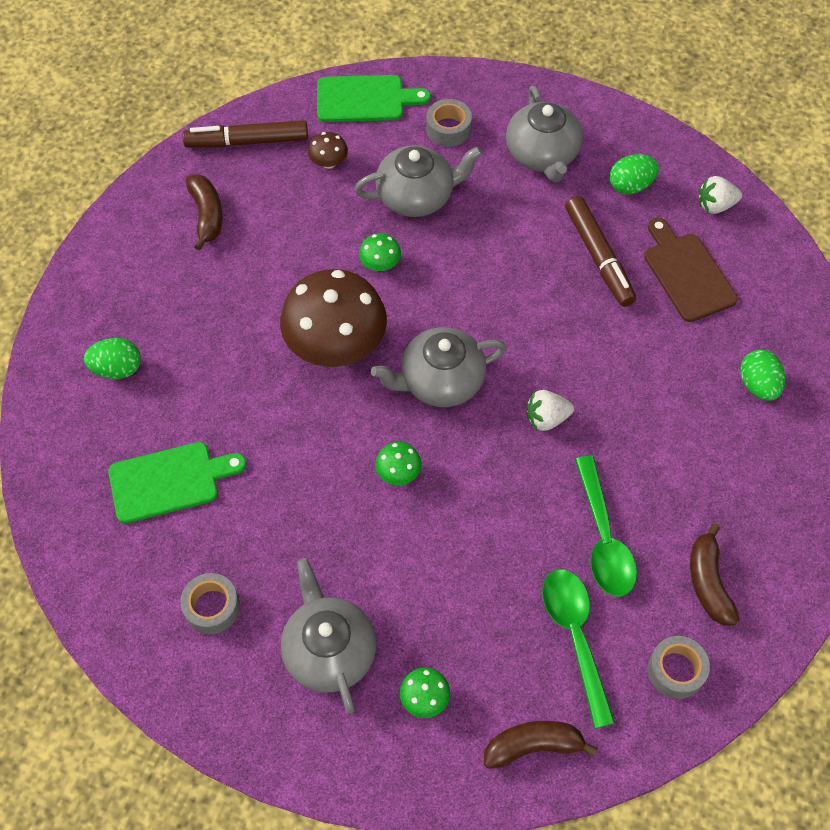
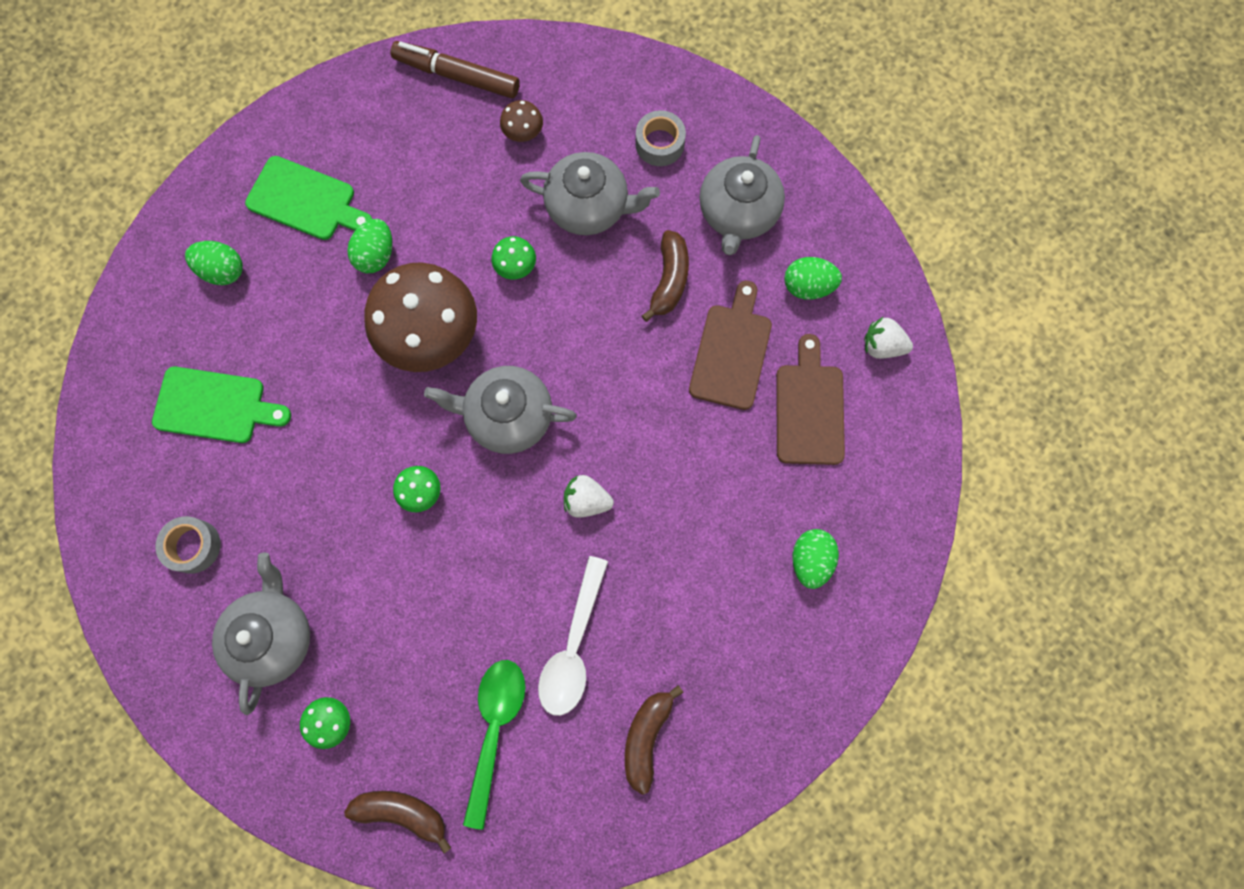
camera: 25 degrees right, 15 degrees up
brown banana [186,174,223,251] -> brown banana moved to [642,230,689,322]
green cutting board [317,75,431,122] -> green cutting board moved to [245,156,372,240]
brown marker [565,196,636,307] -> brown cutting board [689,281,772,410]
green spoon [575,456,637,597] -> white spoon [538,556,608,716]
grey tape [648,636,710,699] -> none
none -> green egg [347,219,392,273]

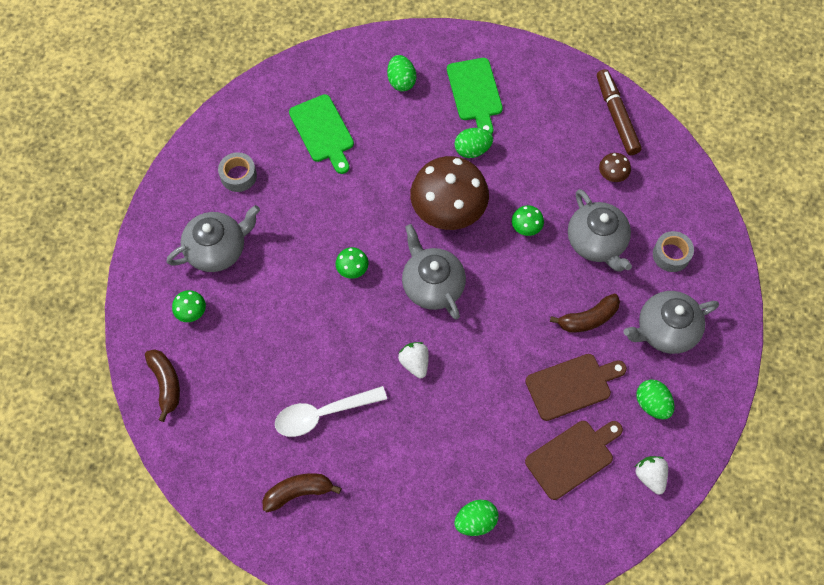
camera: 55 degrees right, 10 degrees down
green spoon [463,660,525,830] -> none

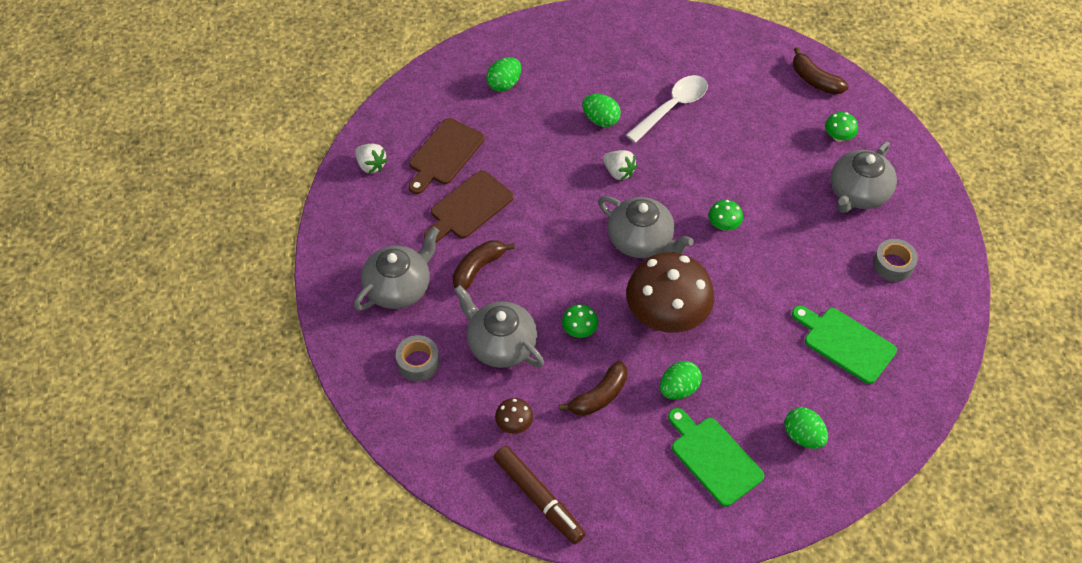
camera: 155 degrees right, 10 degrees down
brown banana [262,473,341,512] -> brown banana moved to [559,361,627,416]
green egg [636,379,675,419] -> green egg moved to [582,94,621,127]

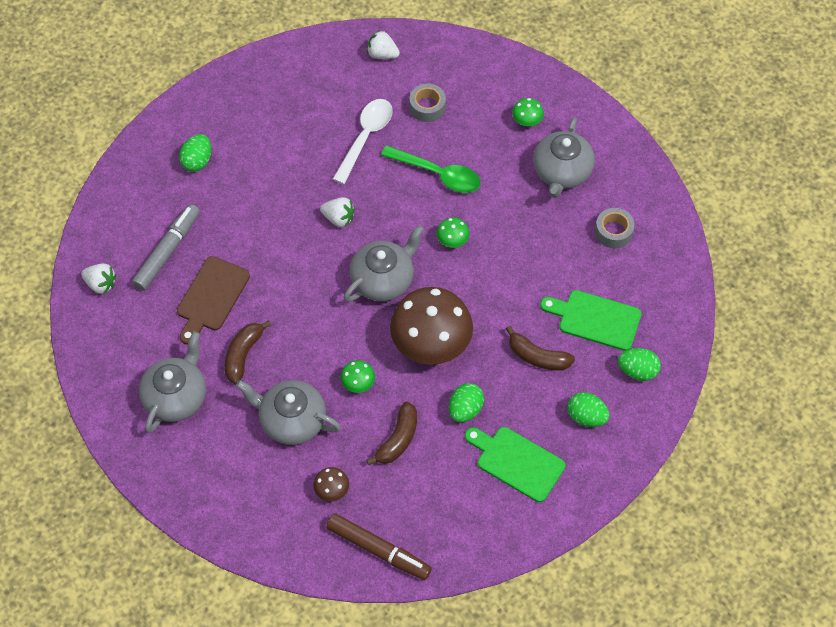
camera: 20 degrees left, 5 degrees up
grey tape [396,335,440,381] -> grey tape moved to [410,83,446,122]
brown cutting board [409,118,485,194] -> grey marker [132,204,200,291]
green egg [582,94,621,127] -> green egg moved to [618,348,661,381]
grey teapot [598,196,694,258] -> grey teapot turned 60 degrees counterclockwise [344,225,424,302]
brown banana [793,47,849,95] -> brown banana moved to [506,326,575,371]
none -> white strawberry [367,30,400,59]
none -> green spoon [381,145,481,193]

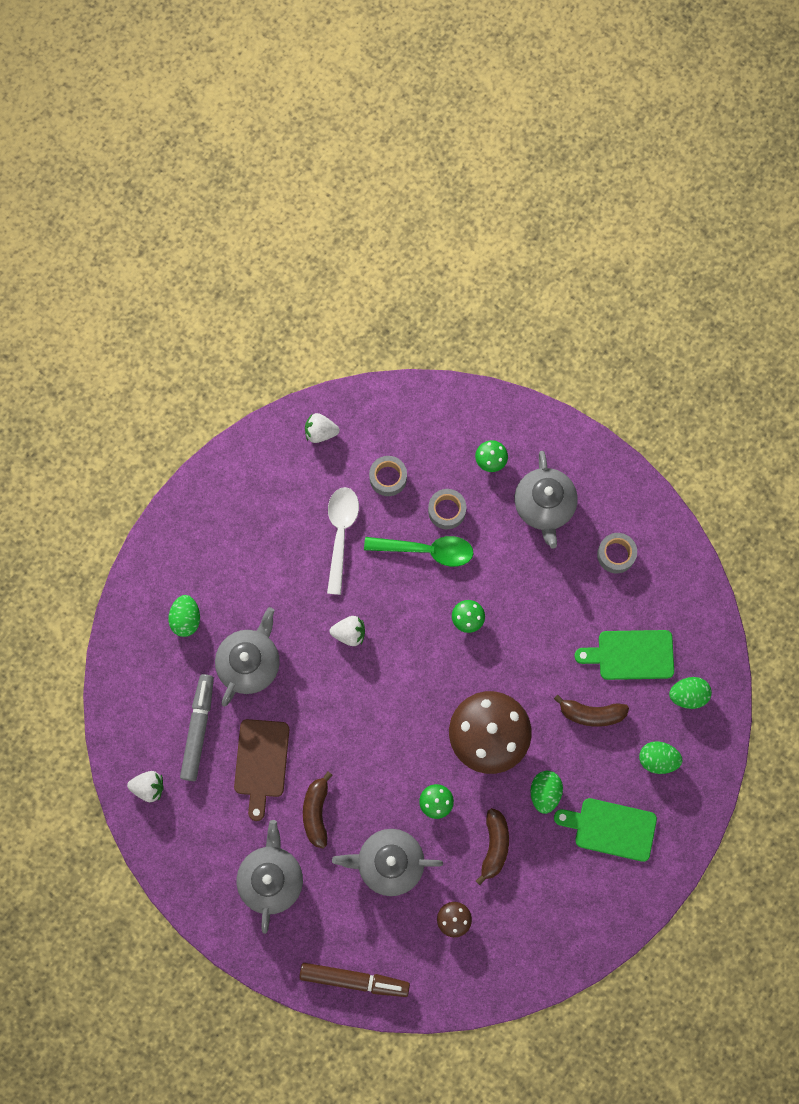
camera: 20 degrees left, 15 degrees up
brown marker [326,513,432,580] -> brown marker moved to [299,963,410,997]
grey teapot [344,225,424,302] -> grey teapot moved to [215,607,280,707]
none -> grey tape [428,489,466,529]

